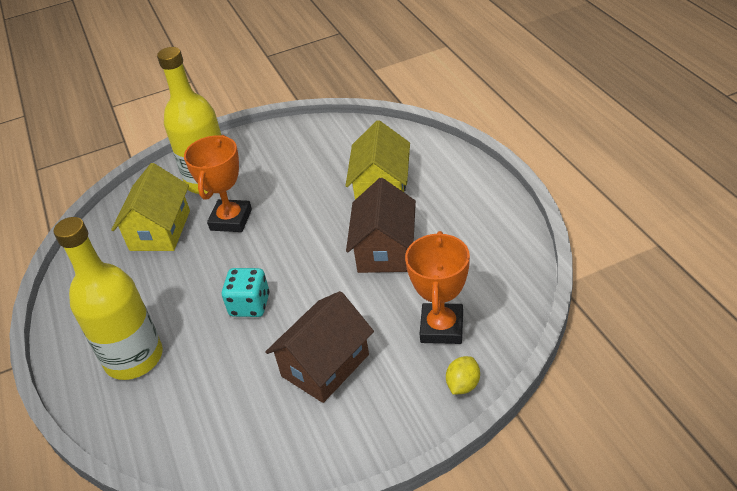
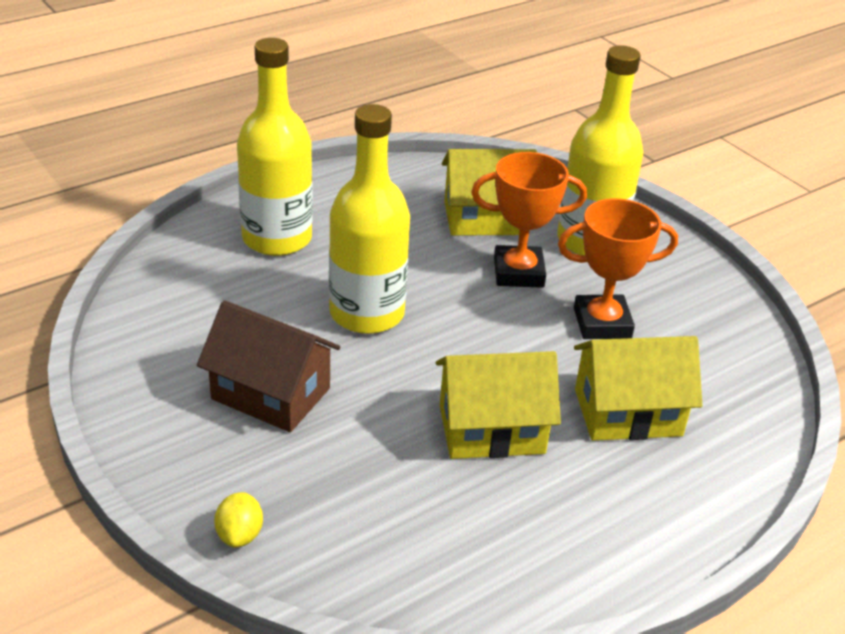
camera: 70 degrees right, 5 degrees down
turquoise dice [222,268,269,317] -> yellow bottle [329,104,410,334]
brown house [346,178,416,273] -> yellow house [436,351,561,459]
orange trophy [405,231,470,344] -> orange trophy moved to [558,198,678,339]
yellow lemon [446,356,480,395] -> yellow lemon turned 75 degrees clockwise [214,492,263,548]

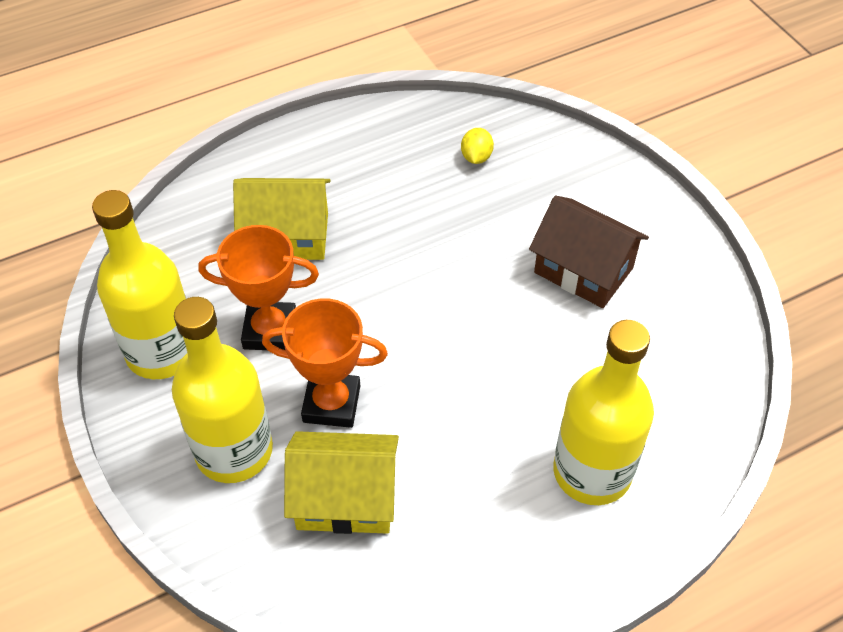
camera: 170 degrees left, 15 degrees up
yellow lemon [214,492,263,548] -> yellow lemon moved to [461,128,494,164]
yellow bottle [329,104,410,334] -> yellow bottle moved to [92,190,187,379]
yellow house [436,351,561,459] -> none

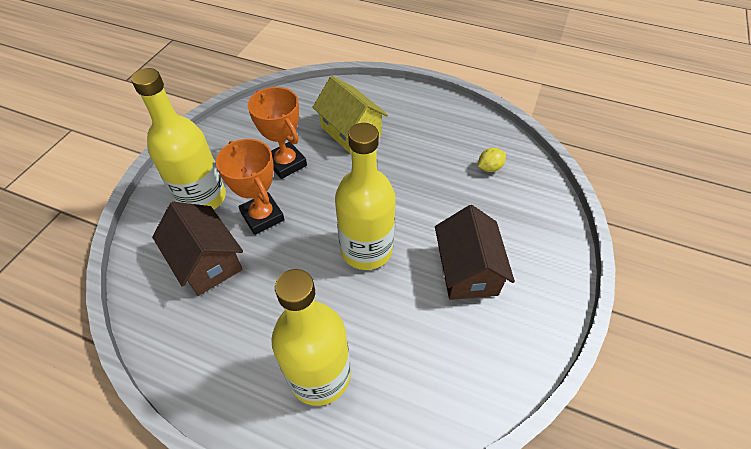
camera: 50 degrees right, 0 degrees up
yellow bottle [92,190,187,379] -> yellow bottle moved to [335,123,396,270]
yellow house [284,431,399,534] -> brown house [152,202,243,296]

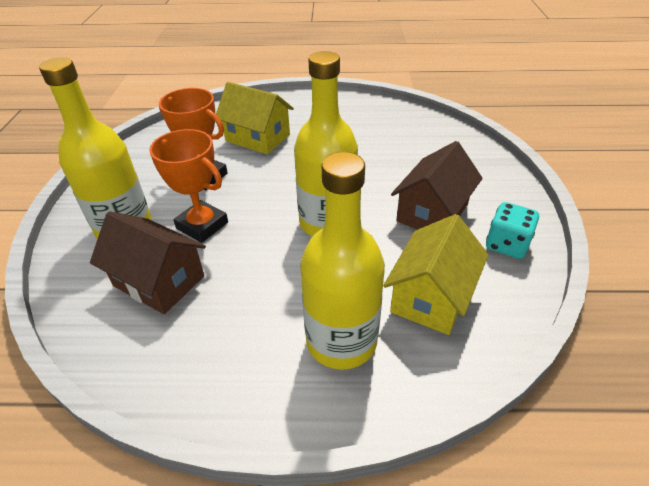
camera: 20 degrees left, 10 degrees down
brown house [435,205,515,300] -> brown house turned 60 degrees clockwise [391,141,483,230]
yellow lemon [478,148,506,172] -> none
none -> yellow house [383,214,488,335]
none -> turquoise dice [486,202,539,259]

